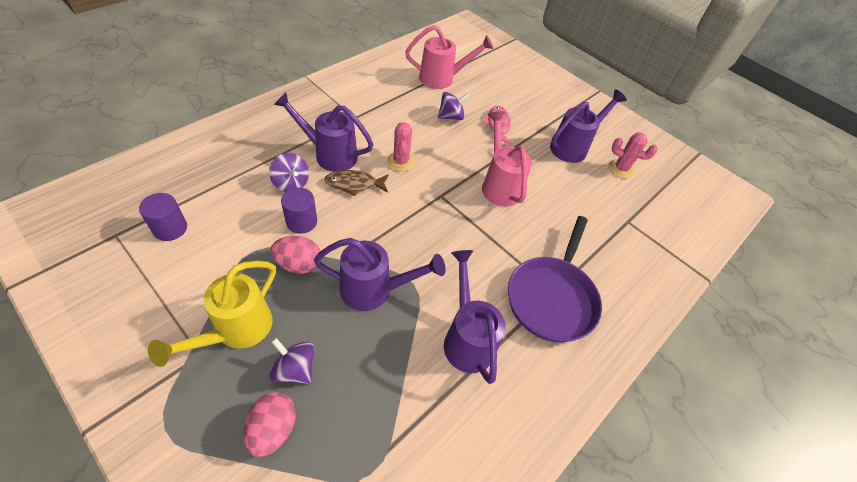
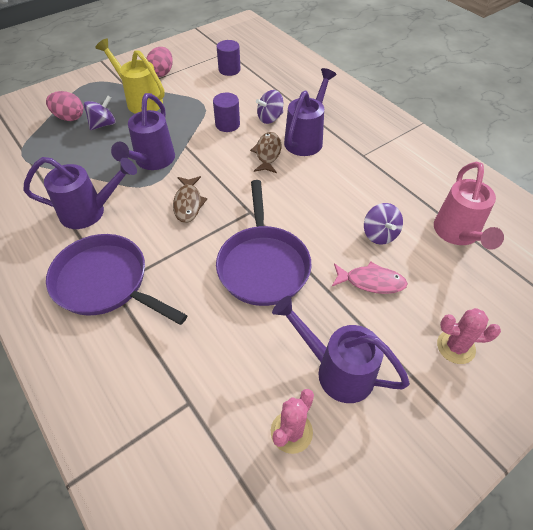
camera: 105 degrees right, 0 degrees up
pink egg [270,236,320,274] -> pink egg moved to [146,47,173,77]
pink cactus [387,122,415,172] -> pink cactus moved to [437,308,501,364]
pink watering can [482,111,532,207] -> purple pan [216,180,312,306]
purple watering can [550,89,627,163] -> purple watering can turned 150 degrees clockwise [272,296,410,403]
none -> brown fish [173,176,207,223]

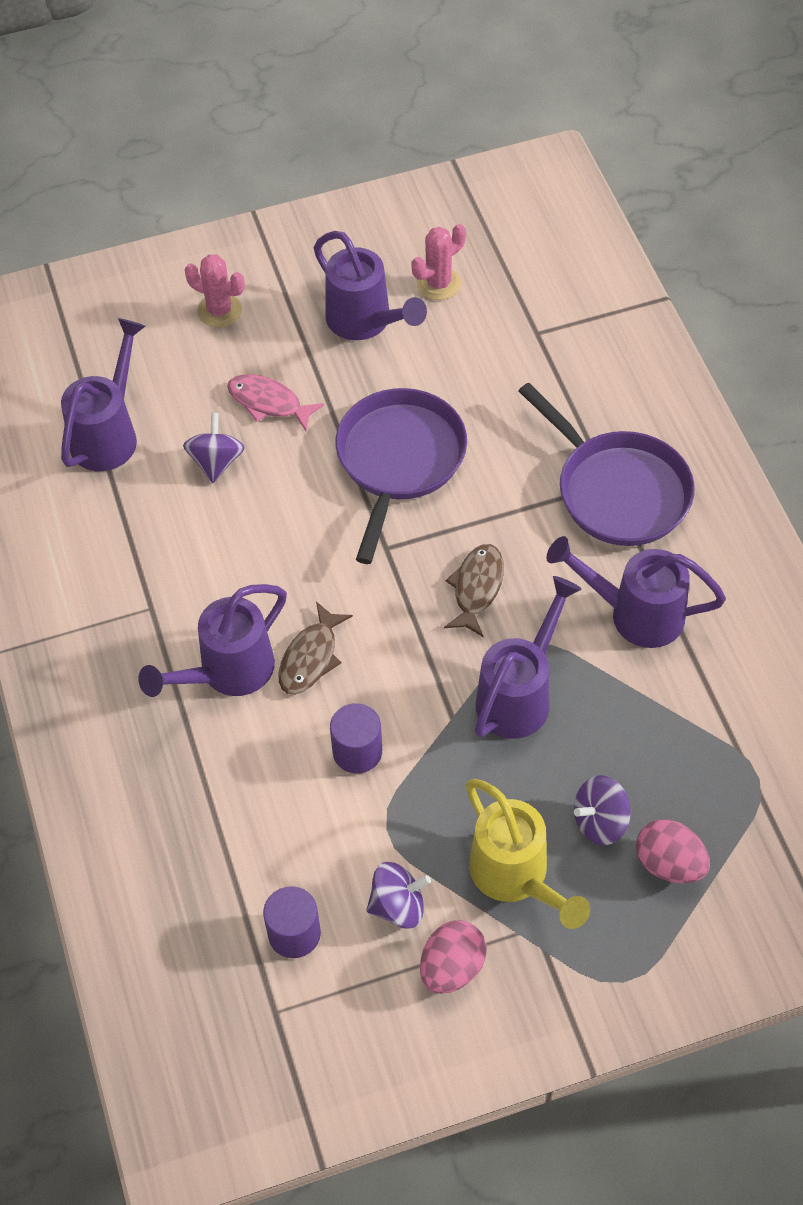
camera: 160 degrees left, 5 degrees up
purple spinning top [256,90,283,124] -> purple spinning top moved to [367,862,431,929]
pink watering can [434,162,504,250] -> purple watering can [61,318,145,471]

